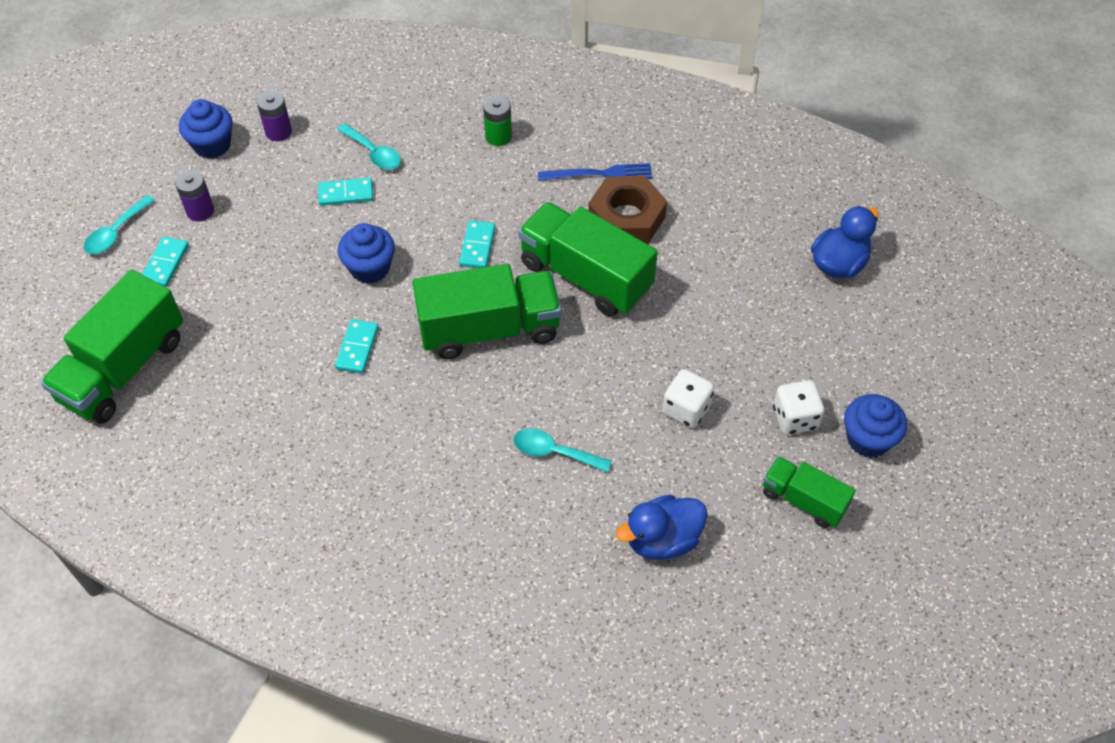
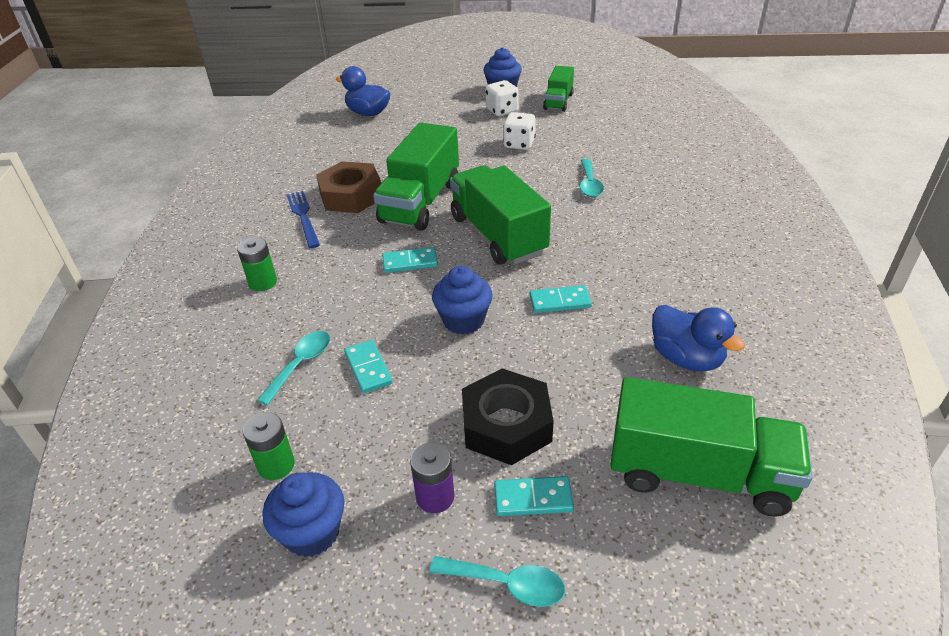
camera: 105 degrees left, 15 degrees down
purple battery [257,91,292,141] -> green battery [243,412,295,480]
blue duck [616,495,708,560] -> blue duck moved to [652,305,745,372]
none -> black nut [462,368,554,466]

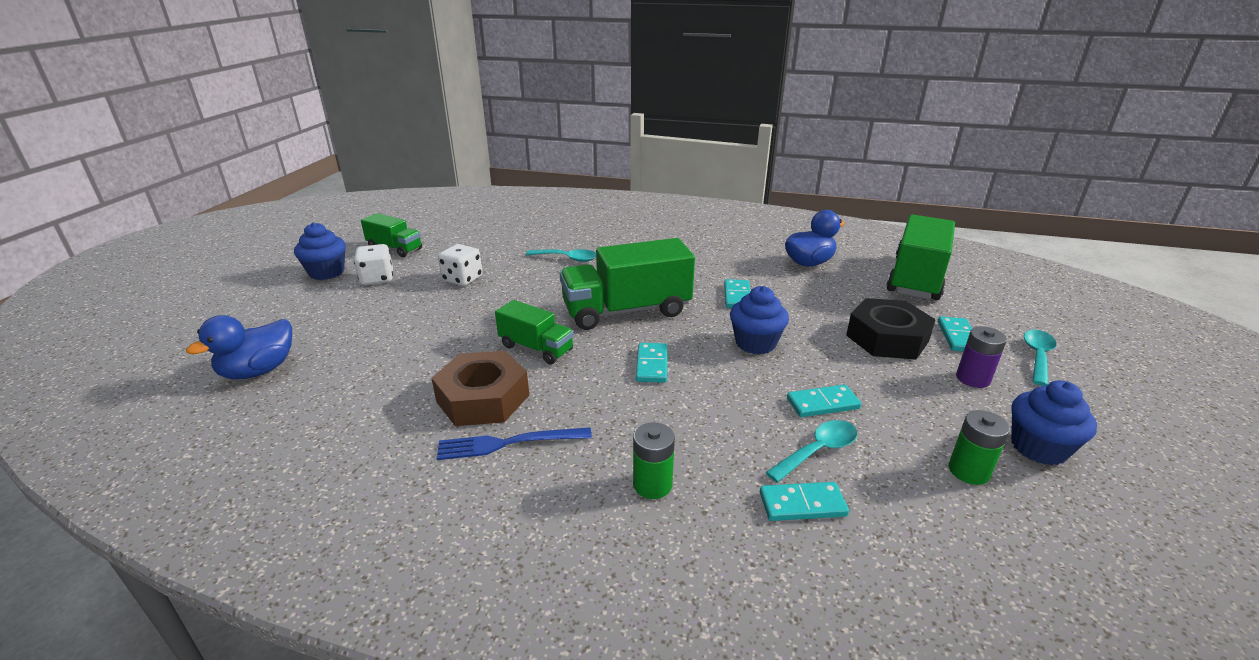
camera: 80 degrees left, 10 degrees down
turquoise spoon [257,331,330,405] -> turquoise spoon turned 105 degrees clockwise [766,420,857,483]
green truck [373,122,459,231] -> green truck [495,300,574,364], size x0.56
none -> turquoise domino [760,482,849,521]

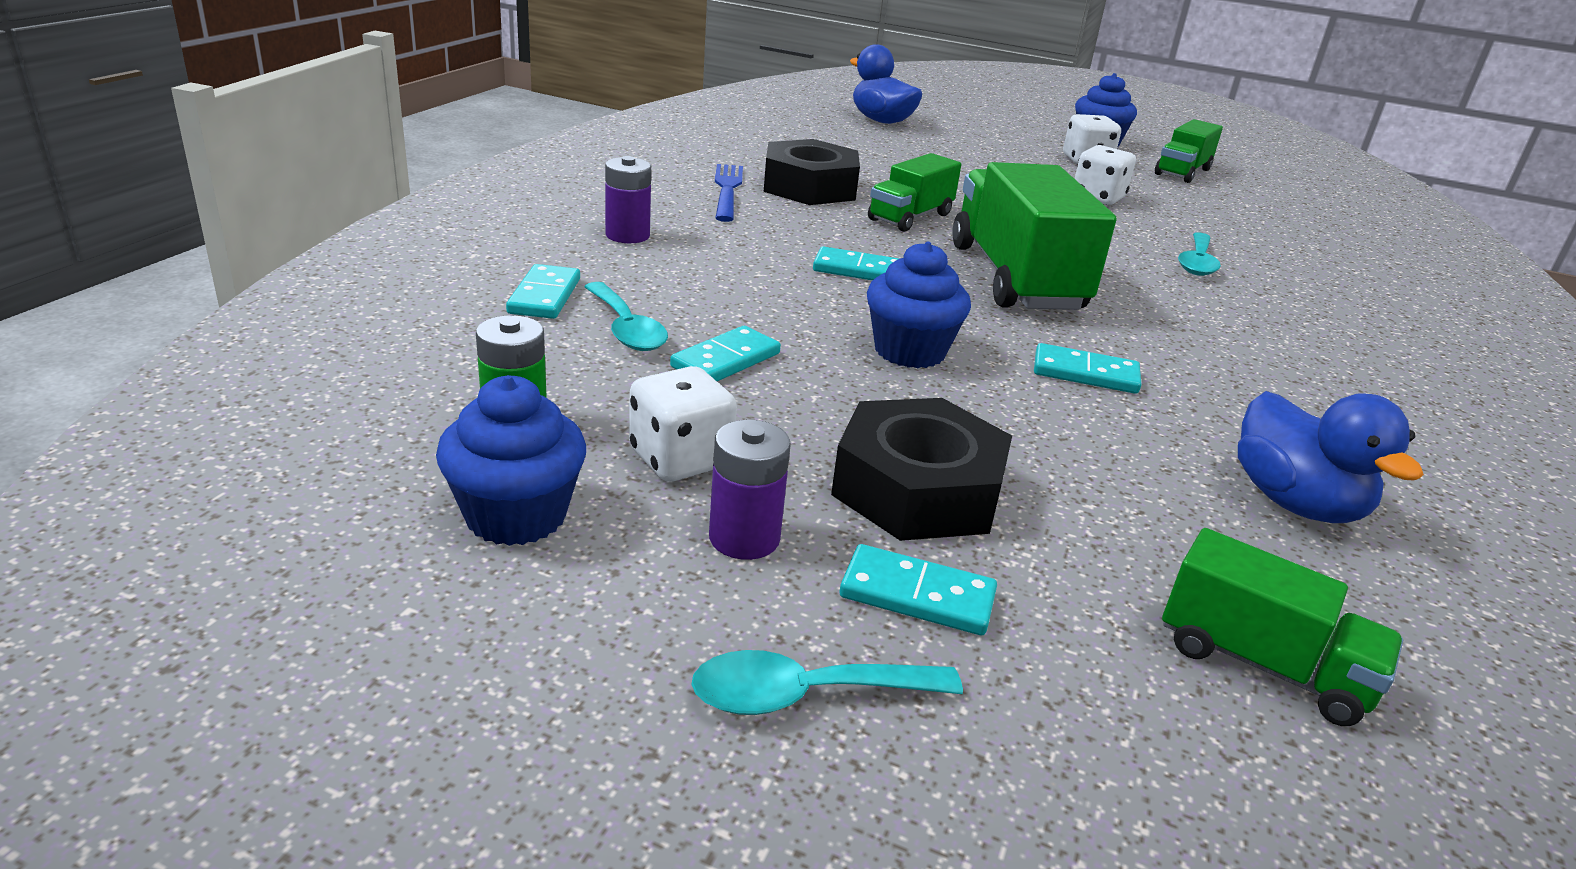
camera: 95 degrees right, 0 degrees up
brown nut [431,351,529,426] -> black nut [764,139,860,205]
green battery [633,423,675,499] -> purple battery [605,156,651,243]
turquoise domino [787,384,861,417] -> turquoise domino turned 45 degrees clockwise [670,326,781,381]
green truck [887,214,955,300] -> green truck [1162,528,1403,726], size x0.56
turquoise spoon [1024,330,1057,386] -> turquoise spoon turned 135 degrees clockwise [691,650,963,715]
none -> white dice [629,366,737,482]

